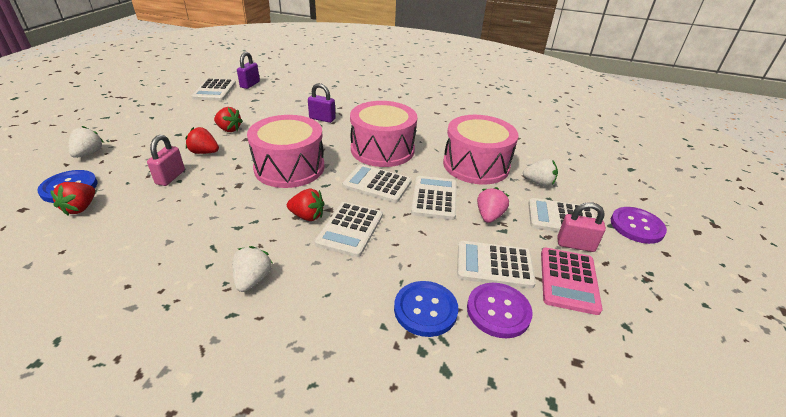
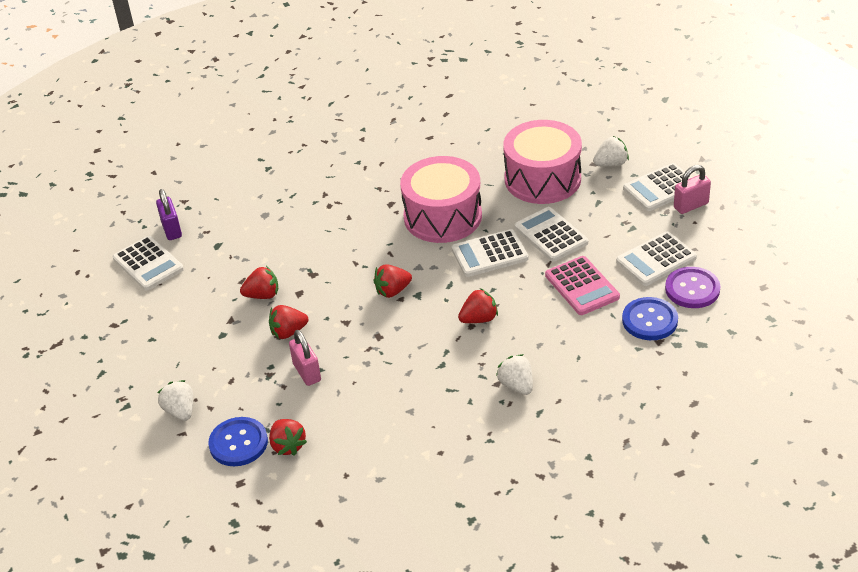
camera: 35 degrees left, 5 degrees up
pink drum [247,115,325,188] -> red strawberry [373,264,412,298]
purple padlock [308,83,336,123] -> none
white calculator [315,202,383,257] -> none
pink strawberry [477,187,509,223] -> none
pink calculator [541,248,602,315] -> pink calculator moved to [545,256,620,315]
purple button [611,207,667,244] -> none

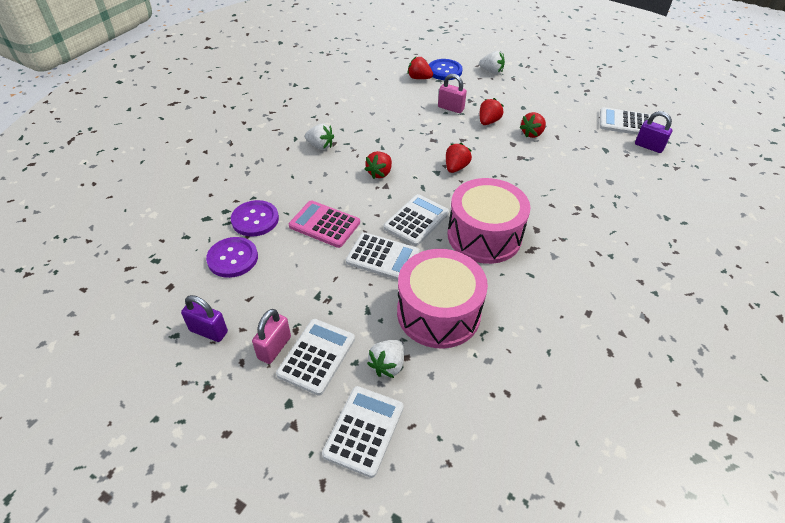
camera: 140 degrees right, 5 degrees up
white calculator [616,232,697,286] -> white calculator moved to [322,386,404,478]
blue button [622,297,678,340] -> purple button [231,200,279,237]
none -> purple padlock [181,295,228,342]

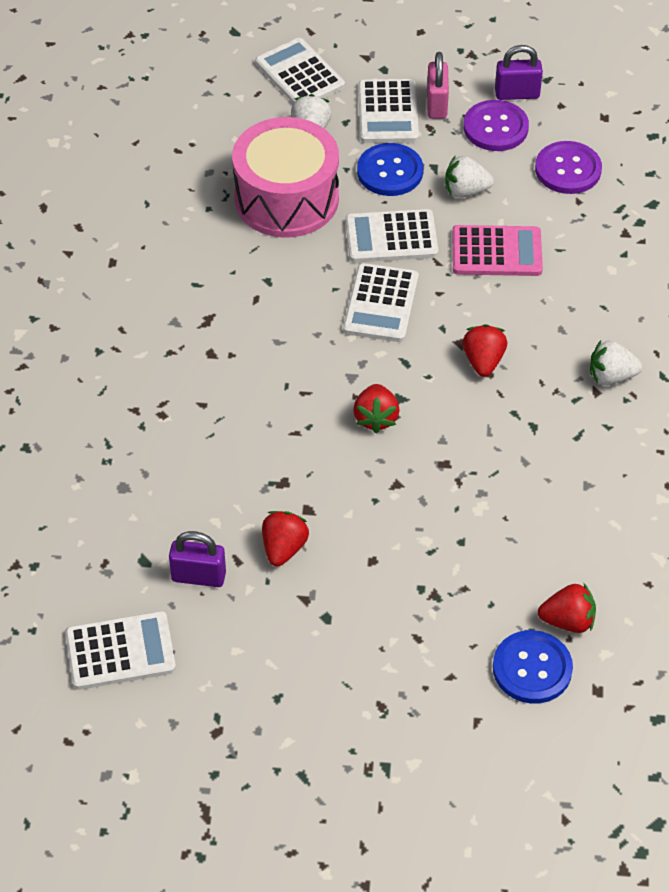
camera: 155 degrees right, 5 degrees up
purple button [231,200,279,237] -> purple button moved to [464,100,529,151]
white calculator [322,386,404,478] -> white calculator turned 150 degrees clockwise [255,38,345,104]
pink padlock [438,74,467,113] -> none
pink drum [447,178,530,264] -> none
white strawberry [479,51,505,74] -> white strawberry moved to [445,156,494,198]
red strawberry [480,98,504,125] -> none
purple padlock [635,111,673,153] -> purple padlock moved to [169,531,226,587]
none -> blue button [357,143,423,196]

